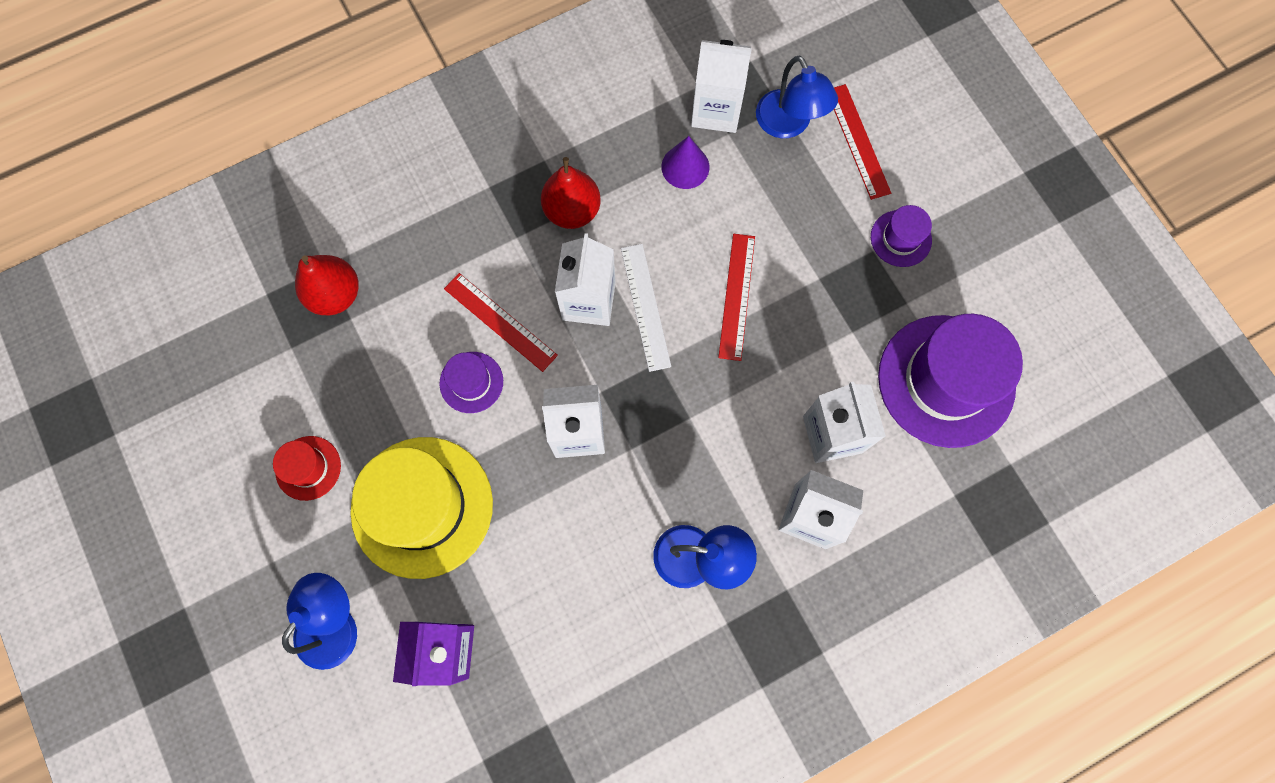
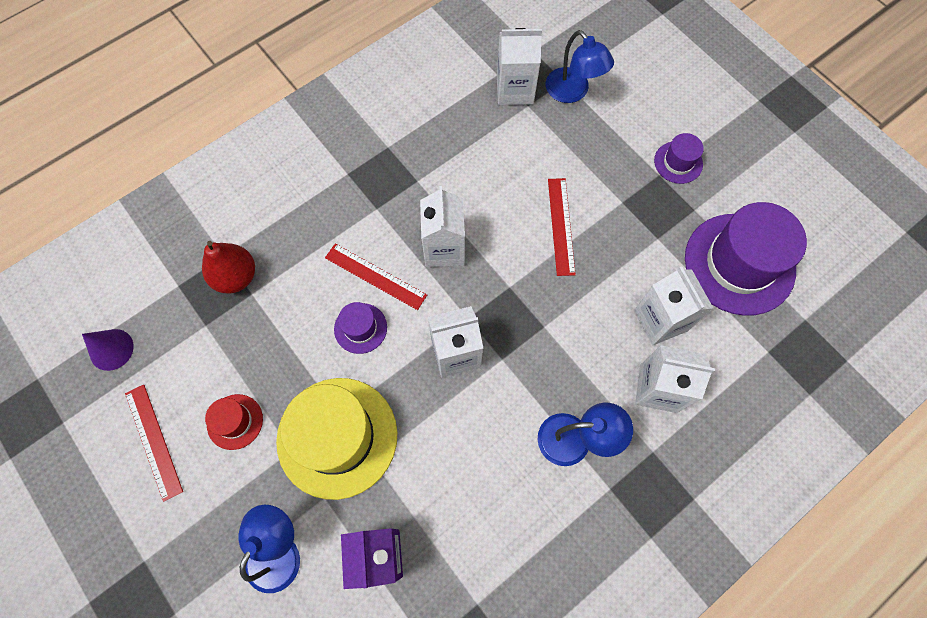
camera: 10 degrees left, 5 degrees down
red pear [541,157,601,229] -> none
white ruler [621,244,671,372] -> none
purple cone [661,136,710,189] -> purple cone moved to [82,329,134,371]
red ruler [834,84,891,200] -> red ruler moved to [125,385,183,502]

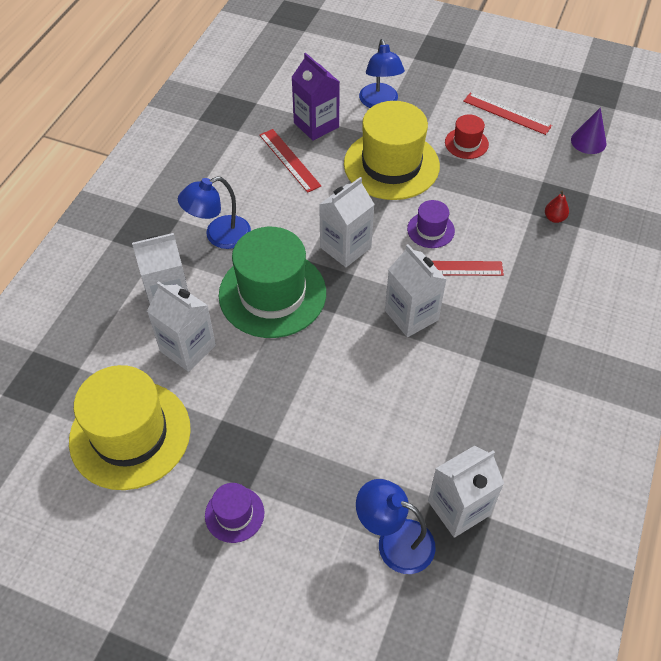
camera: 150 degrees right, 15 degrees down
red pear [202,241,255,294] -> red pear [545,191,569,223], size x0.52
red ruler [548,178,576,276] -> red ruler moved to [259,129,321,193]
purple hat [685,202,807,316] -> yellow hat [69,365,191,490]
none -> green hat [219,227,326,338]

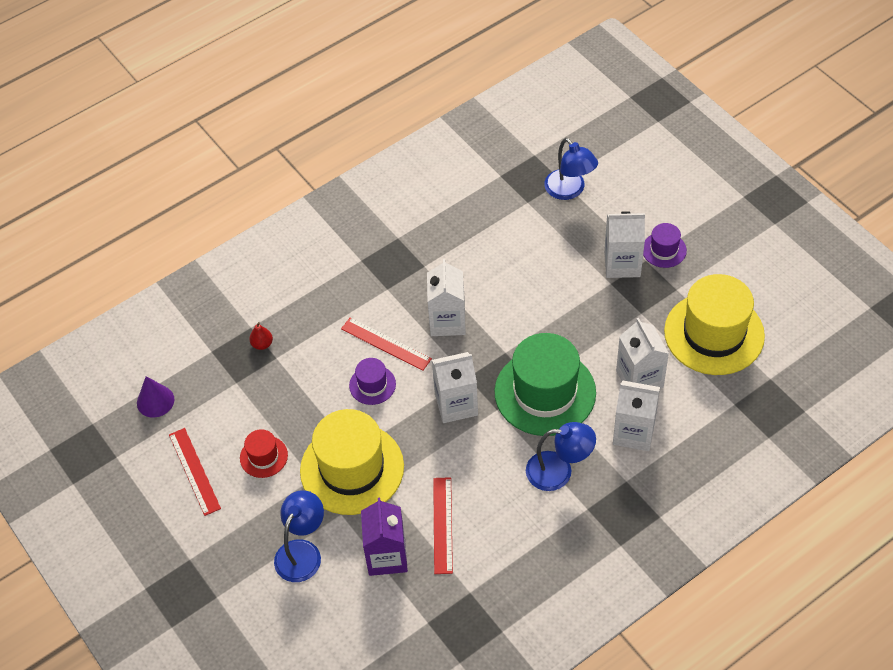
camera: 145 degrees left, 0 degrees up
white carton [428,446,504,538] -> white carton moved to [604,211,645,278]

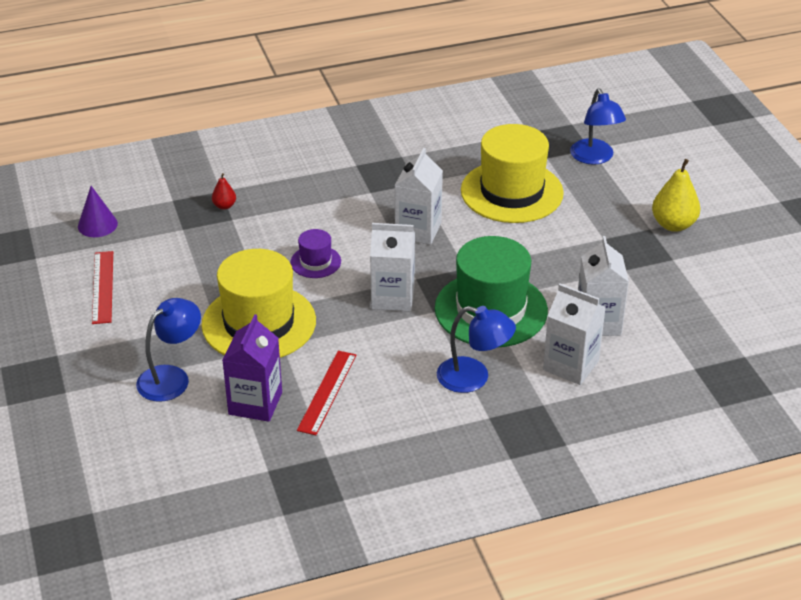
camera: 15 degrees right, 15 degrees down
red hat [240,429,288,478] -> none
red ruler [341,317,432,371] -> none
white carton [604,211,645,278] -> none
purple hat [643,223,687,268] -> yellow pear [652,159,700,232]
yellow hat [664,274,765,375] -> yellow hat moved to [461,124,564,223]

